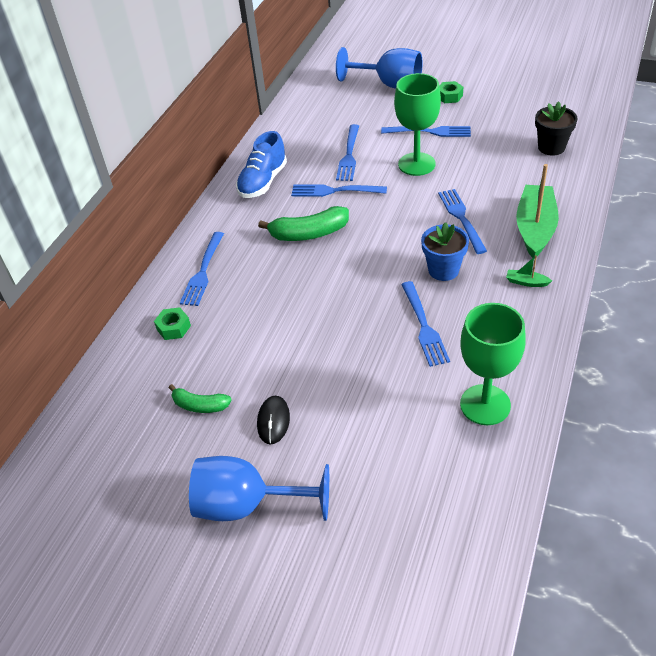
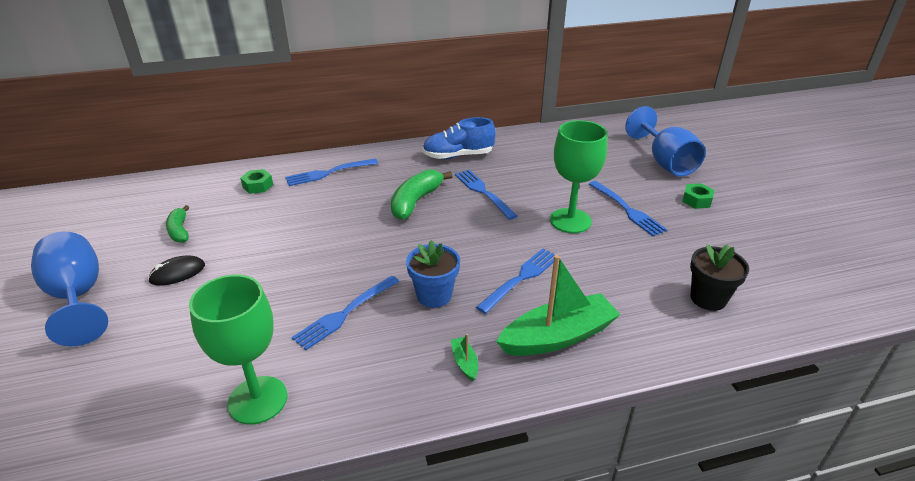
camera: 50 degrees right, 10 degrees down
green banana [258,206,349,241] -> green banana turned 75 degrees clockwise [391,169,453,220]
blue fork [336,124,359,181] -> none

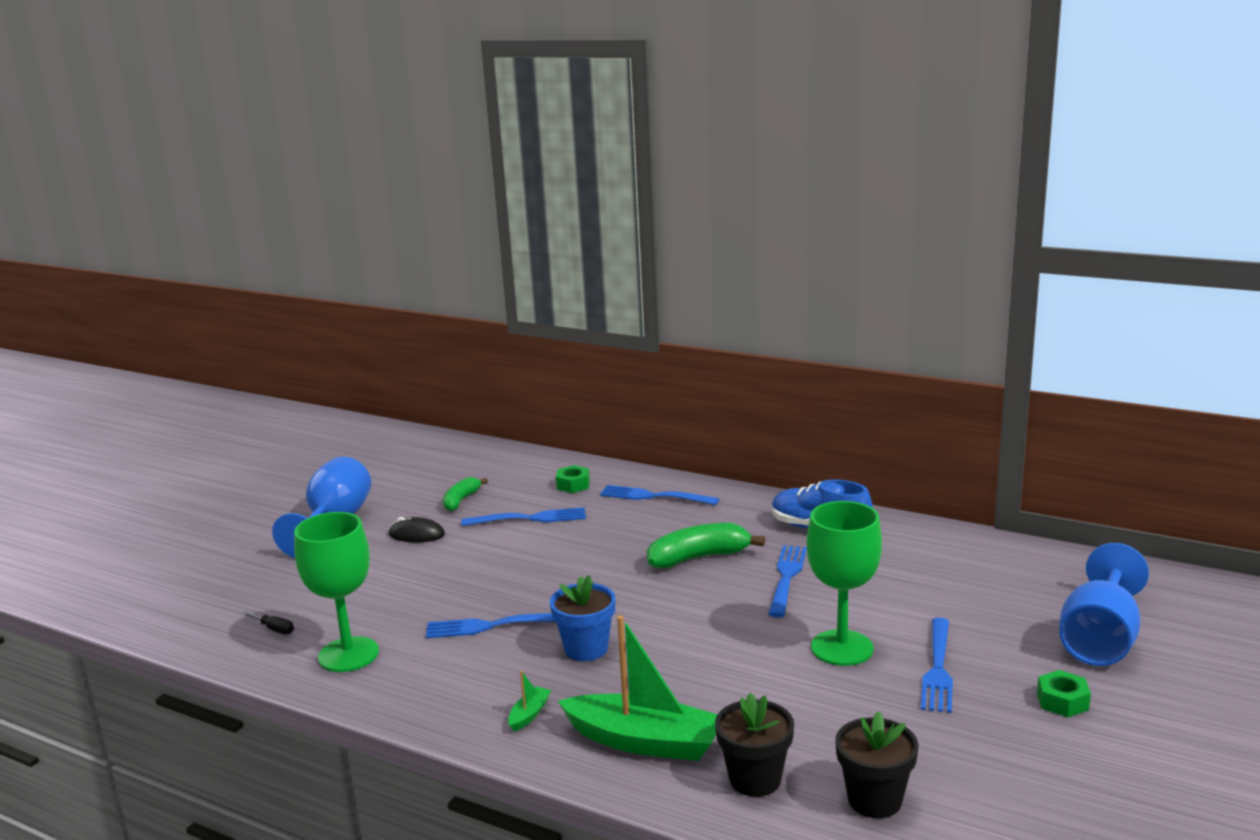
camera: 45 degrees right, 15 degrees down
blue fork [476,249,555,314] -> blue fork moved to [462,507,586,526]
none -> black screwdriver [242,611,294,634]
none -> black flower pot [715,692,794,797]

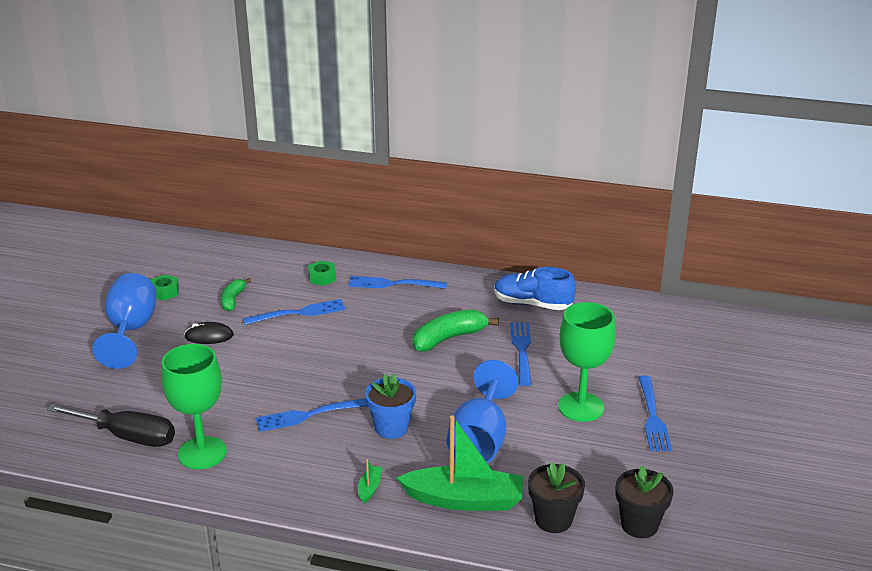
camera: 15 degrees left, 10 degrees up
black screwdriver [242,611,294,634] -> black screwdriver [47,404,175,447], size x2.48
green nut [1037,670,1091,717] -> green nut moved to [151,275,179,301]
blue goblet [1059,543,1149,666] -> blue goblet moved to [447,360,518,463]

